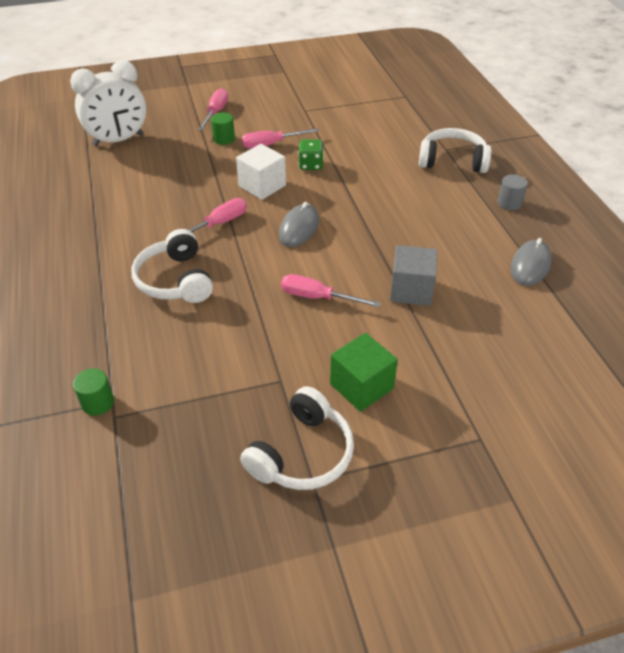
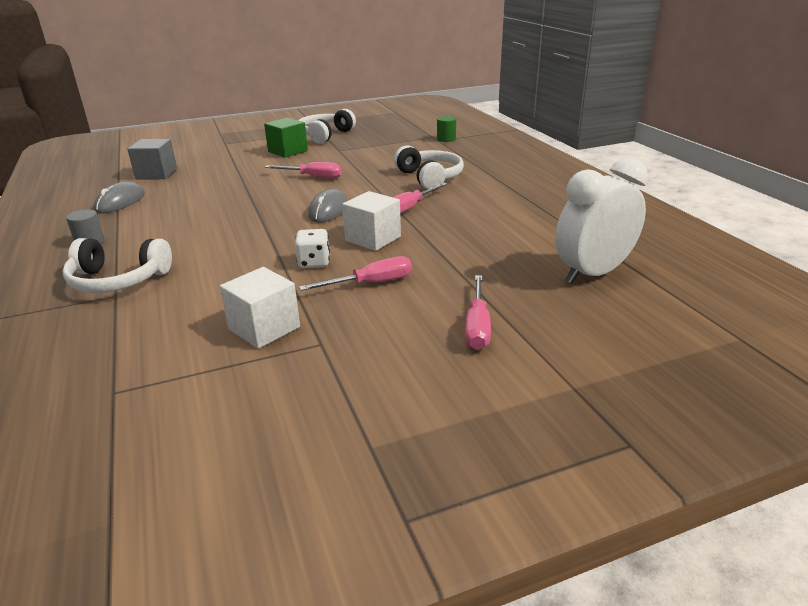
camera: 175 degrees right, 15 degrees down
green cylinder [211,112,235,145] -> none
green dice [298,139,324,170] -> white dice [295,229,330,268]
grey cube [390,245,437,306] -> grey cube moved to [127,139,177,179]
none -> white cube [220,267,300,349]

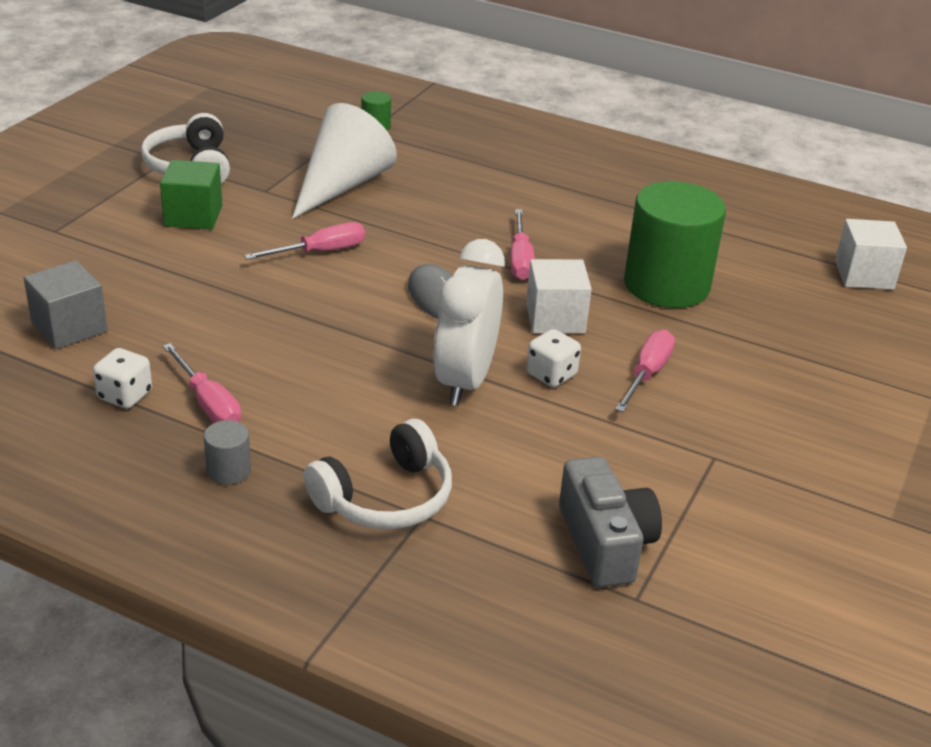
camera: 45 degrees left, 5 degrees up
grey mouse [94,181,145,213] -> white dice [93,348,152,408]
white cube [220,267,300,349] -> white cube moved to [835,219,907,290]
white headphones [394,145,464,189] -> none
pink screwdriver [465,275,491,350] -> pink screwdriver moved to [163,343,241,423]
white clock [555,158,648,284] -> white clock moved to [434,239,505,406]
none -> white cone [292,103,397,219]
none -> grey camera [559,457,662,588]
none -> green cylinder [624,181,726,308]

